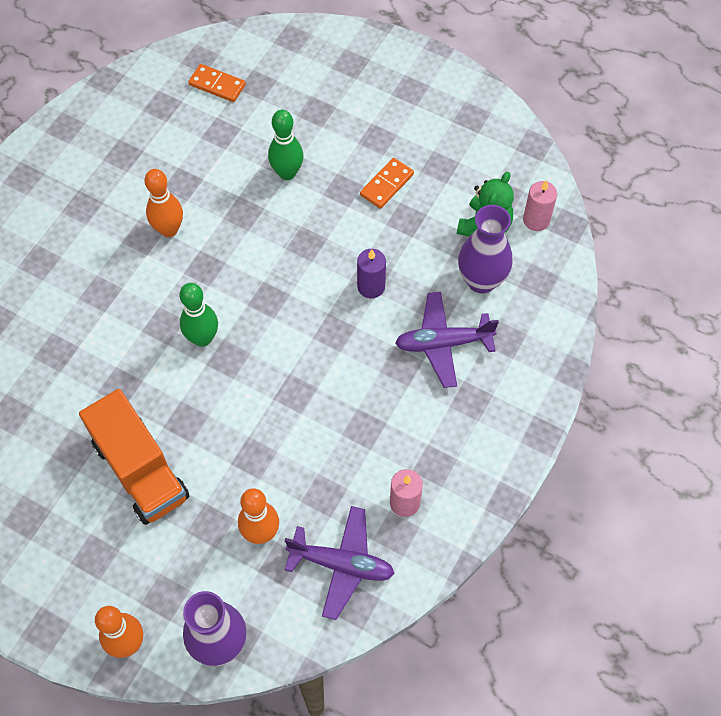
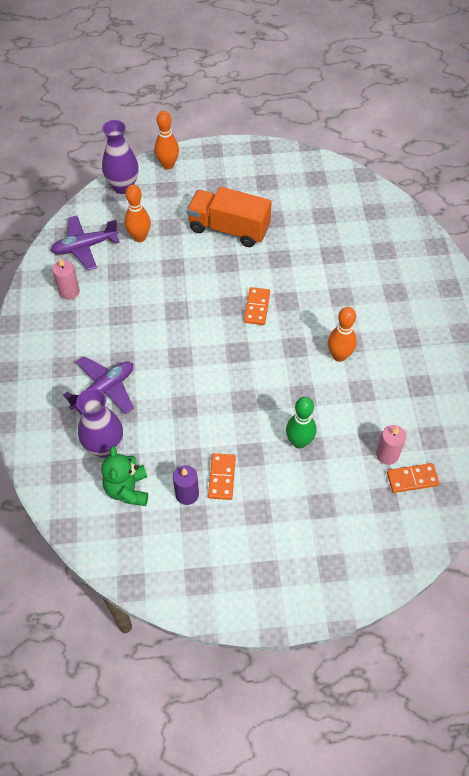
camera: 145 degrees right, 5 degrees down
green bowling pin [180,283,218,347] -> orange domino [244,287,270,325]
purple candle [357,249,386,298] -> purple candle moved to [173,465,199,505]
pink candle [523,180,557,231] -> pink candle moved to [376,425,406,465]

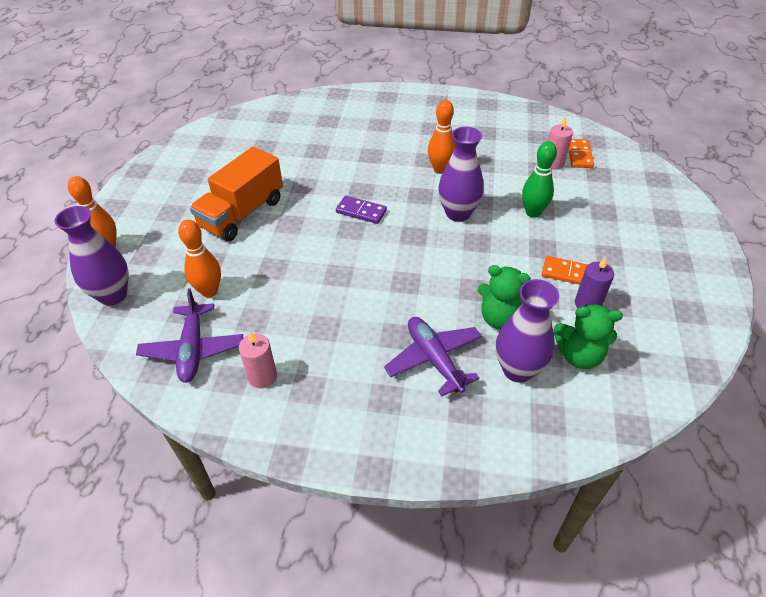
camera: 75 degrees left, 10 degrees down
orange domino [244,287,270,325] -> purple domino [336,196,387,224]
none -> purple vase [438,127,484,222]
none -> green teddy bear [478,265,531,330]

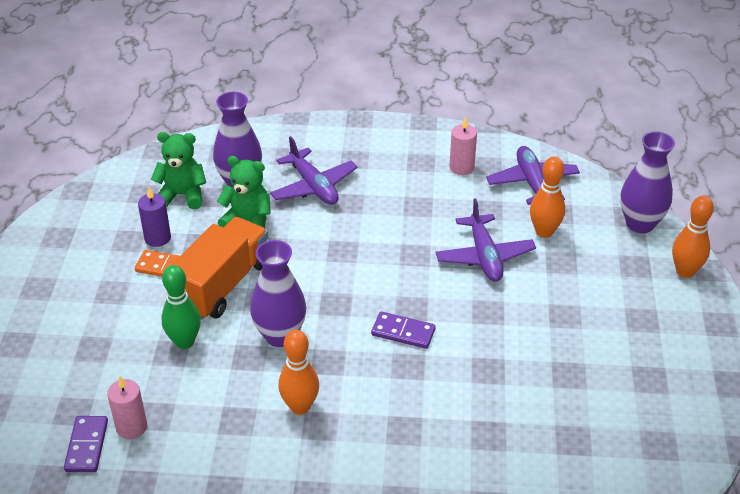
camera: 175 degrees right, 5 degrees down
orange truck [190,147,283,241] -> orange truck moved to [172,217,269,320]
orange domino [568,139,594,168] -> purple domino [64,416,108,472]
none -> purple plane [435,198,536,282]

